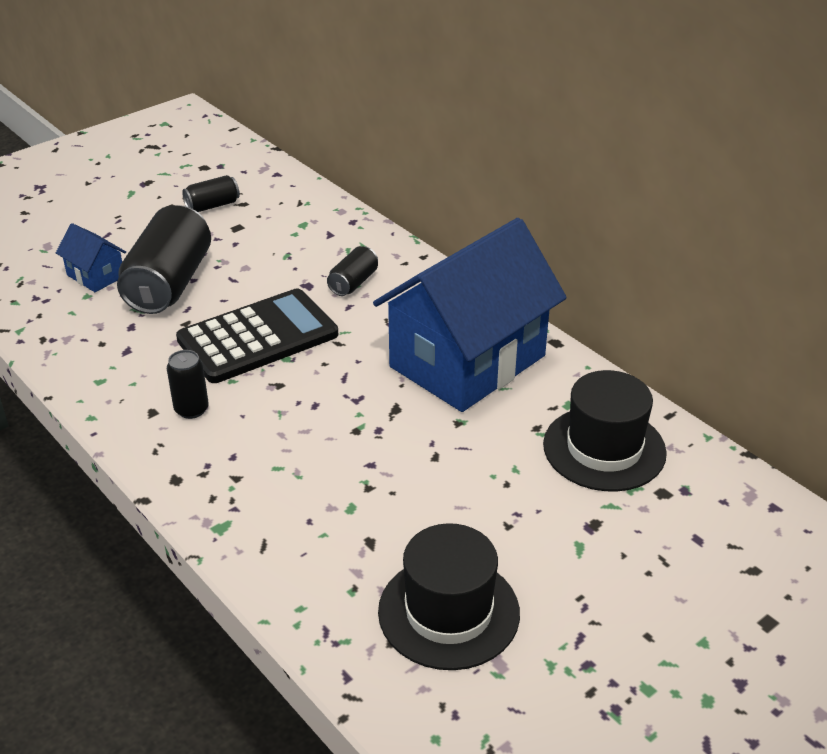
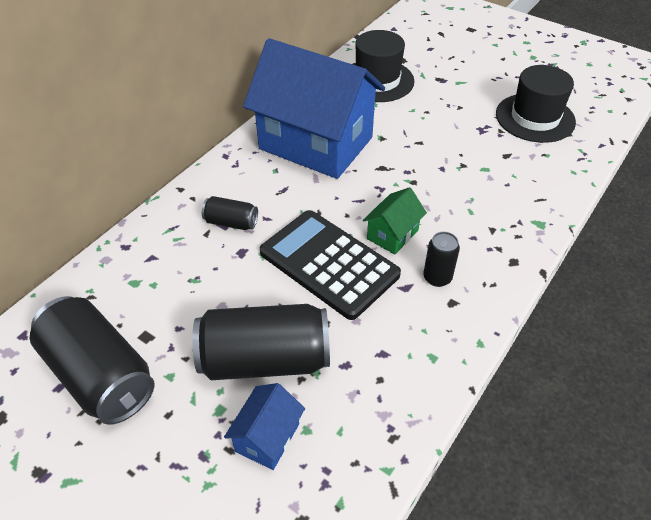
camera: 105 degrees left, 10 degrees up
black can [182,175,240,212] -> black can [30,296,154,425], size x2.07
none -> green house [363,187,427,255]

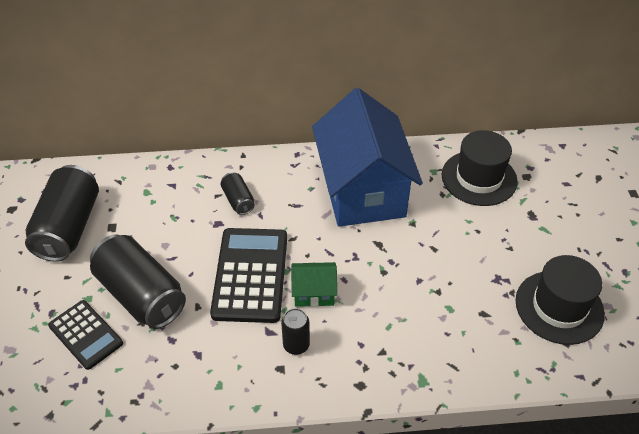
camera: 50 degrees right, 0 degrees up
blue house [224,383,305,470] -> black calculator [48,300,123,370]

